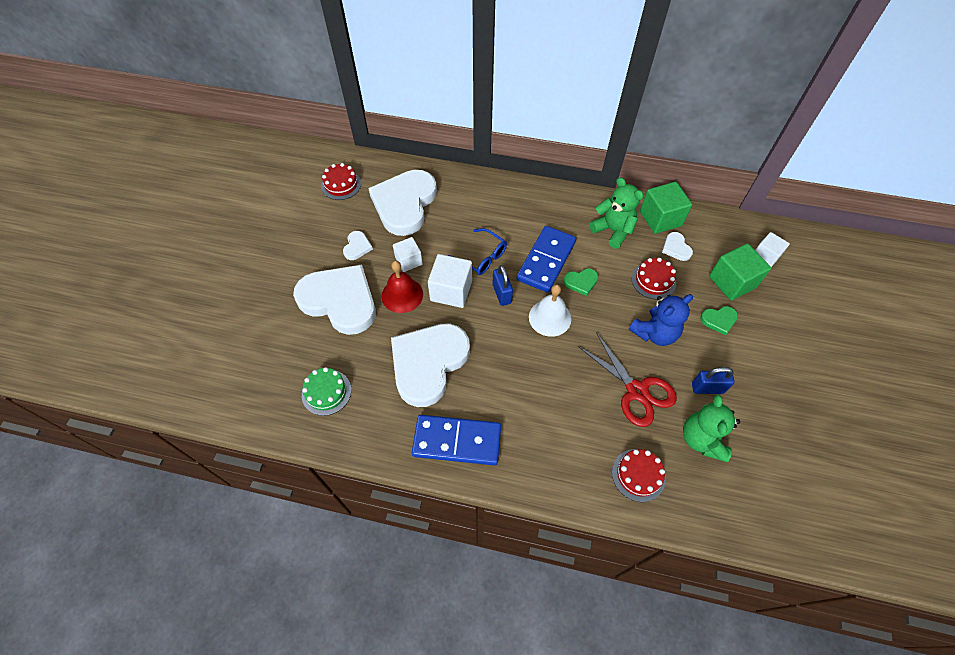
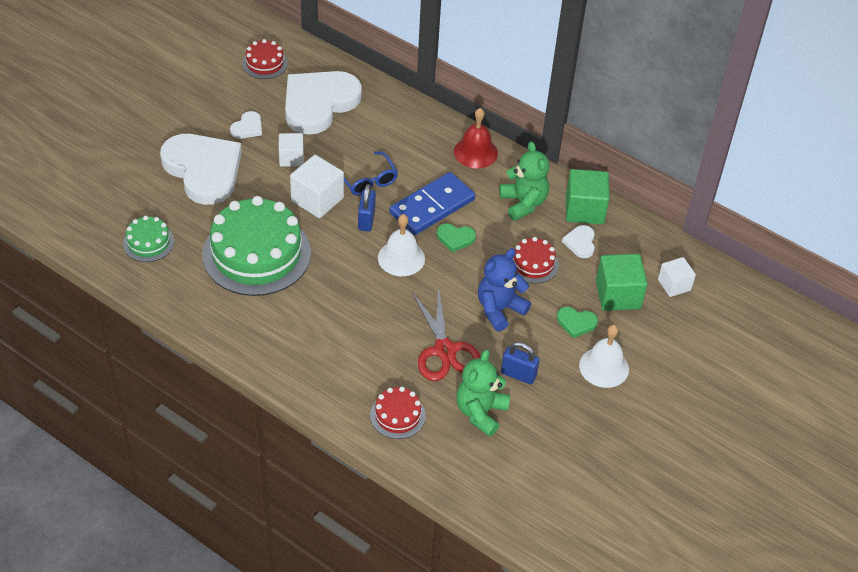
camera: 20 degrees right, 10 degrees down
red bell [382,261,423,313] -> red bell moved to [454,108,498,168]
white heart [391,323,470,407] -> green cake [202,196,311,296]
blue domino [412,415,501,465] -> none
blue teddy bear [629,294,693,346] -> blue teddy bear turned 150 degrees clockwise [478,248,531,331]
none -> white bell [579,325,629,388]

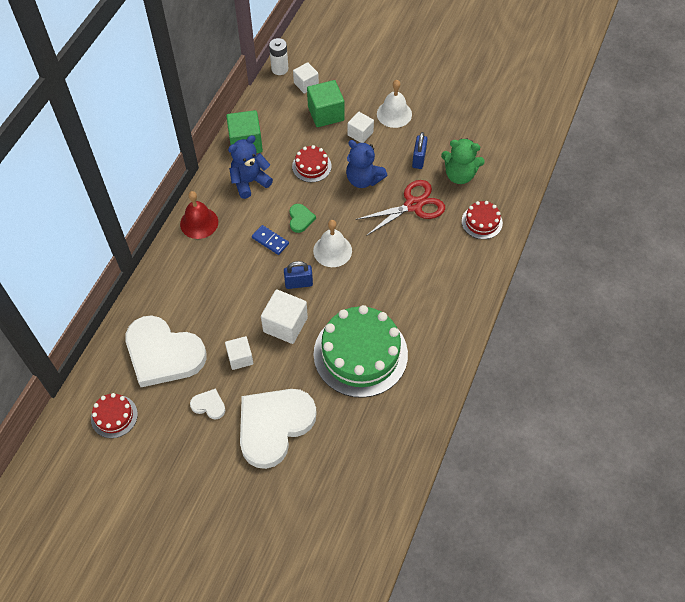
camera: 100 degrees left, 10 degrees up
green cake [123,216,174,262] -> none
blue glasses [344,151,398,195] -> none
blue domino [389,172,475,235] -> blue domino [252,225,289,255], size x0.51
green teddy bear [499,141,549,221] -> blue teddy bear [228,135,273,199]
green heart [557,307,598,338] -> white cube [348,112,374,143]
white heart [562,225,595,258] -> none
none -> white battery [269,38,288,75]

